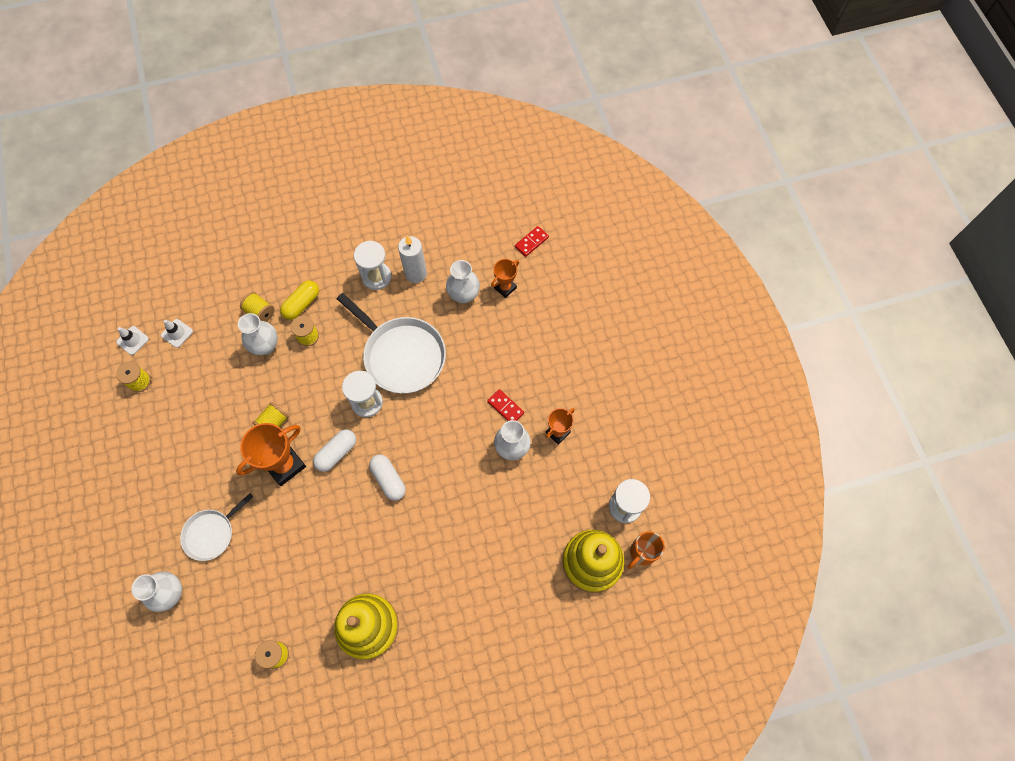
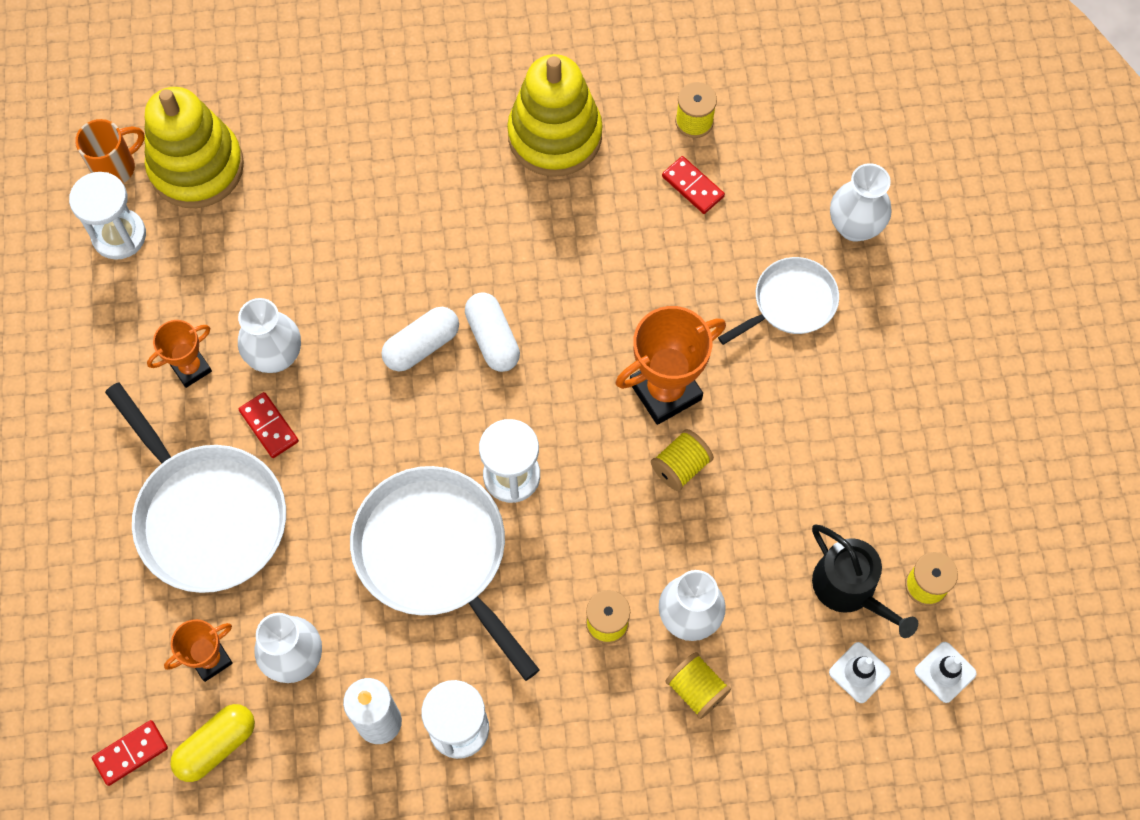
camera: 170 degrees left, 0 degrees up
yellow capsule [280,281,319,320] -> yellow capsule moved to [170,704,255,782]
white capsule [313,429,356,472] -> white capsule moved to [381,307,459,371]
none -> white pan [105,382,286,593]
none -> red domino [662,156,725,214]
none -> black watering can [812,524,918,638]

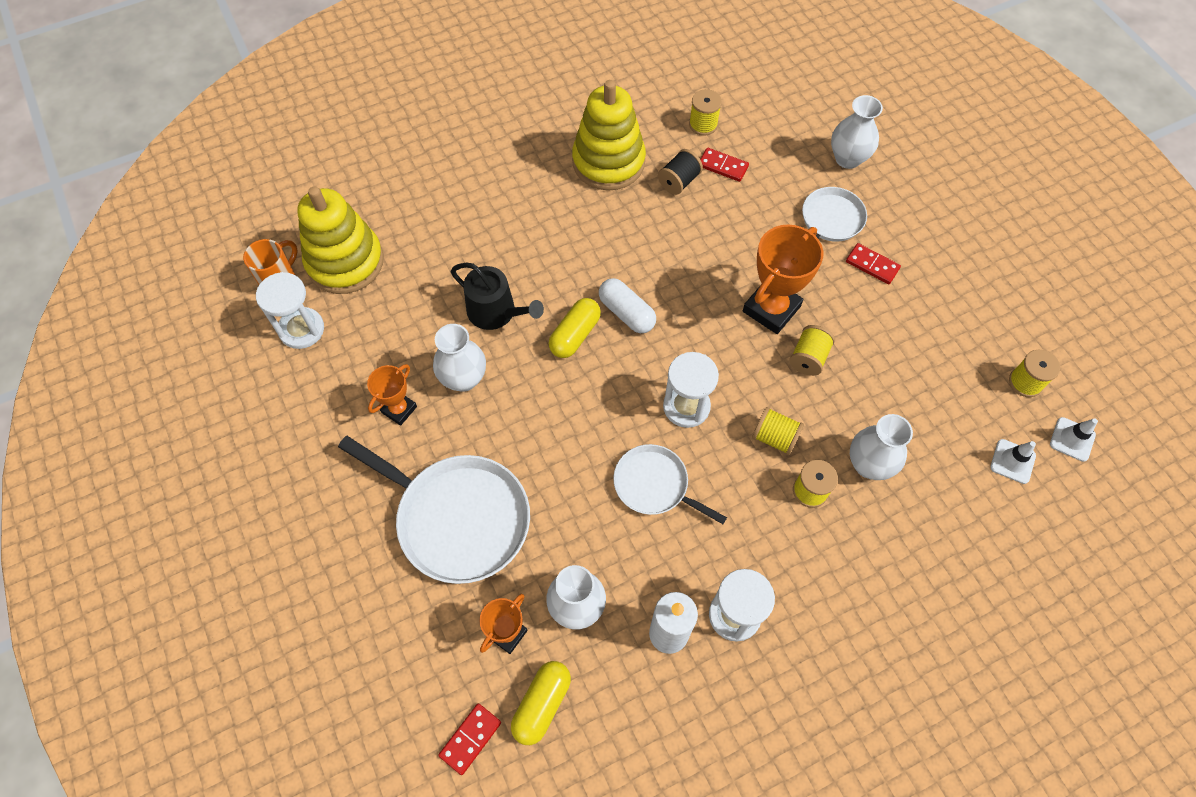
camera: 20 degrees left, 5 degrees down
red domino [239,392,299,458] -> red domino moved to [846,243,901,284]
white pan [350,466,540,681] -> white pan [613,444,727,524], size x0.57
white capsule [381,307,459,371] -> yellow capsule [549,298,601,358]
yellow spool [665,652,731,719] -> yellow spool moved to [752,407,804,455]
black watering can [812,524,918,638] -> black watering can moved to [451,263,544,330]
none -> black spool [658,149,703,195]

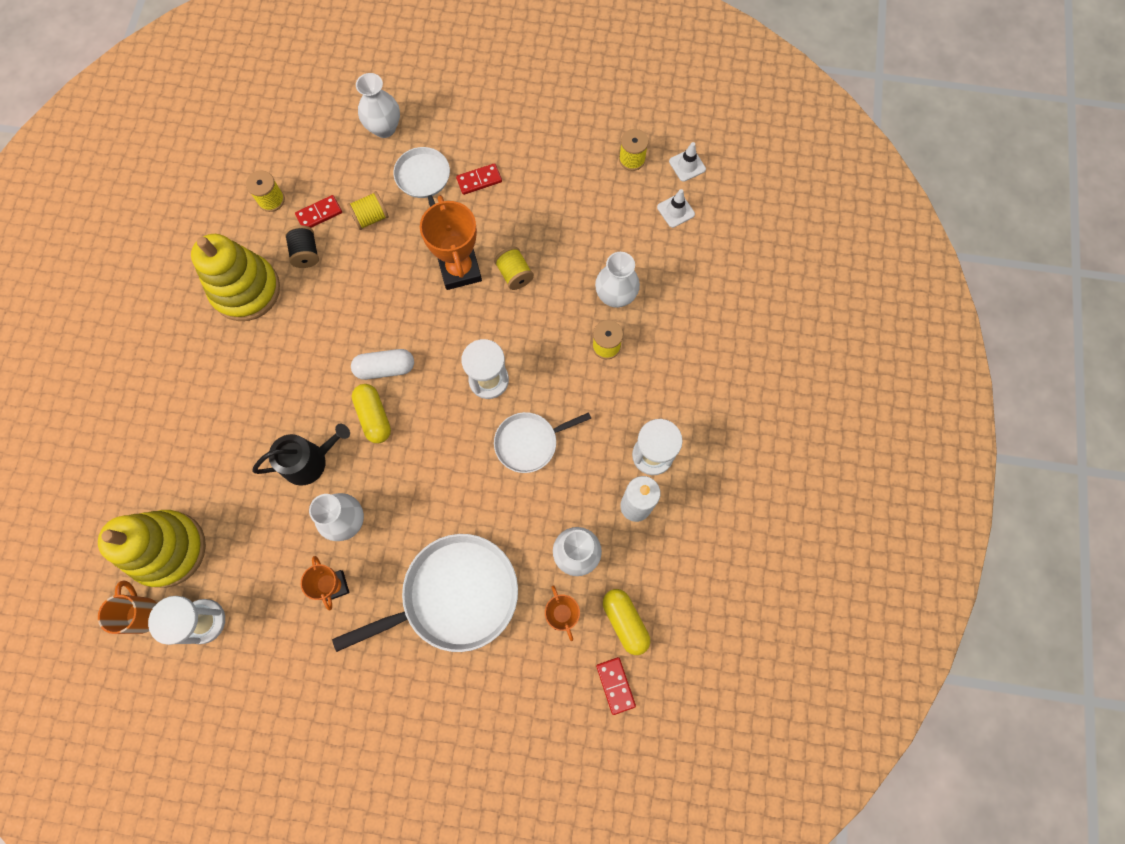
camera: 55 degrees left, 10 degrees up
yellow spool [752,407,804,455] -> yellow spool moved to [347,191,389,230]

